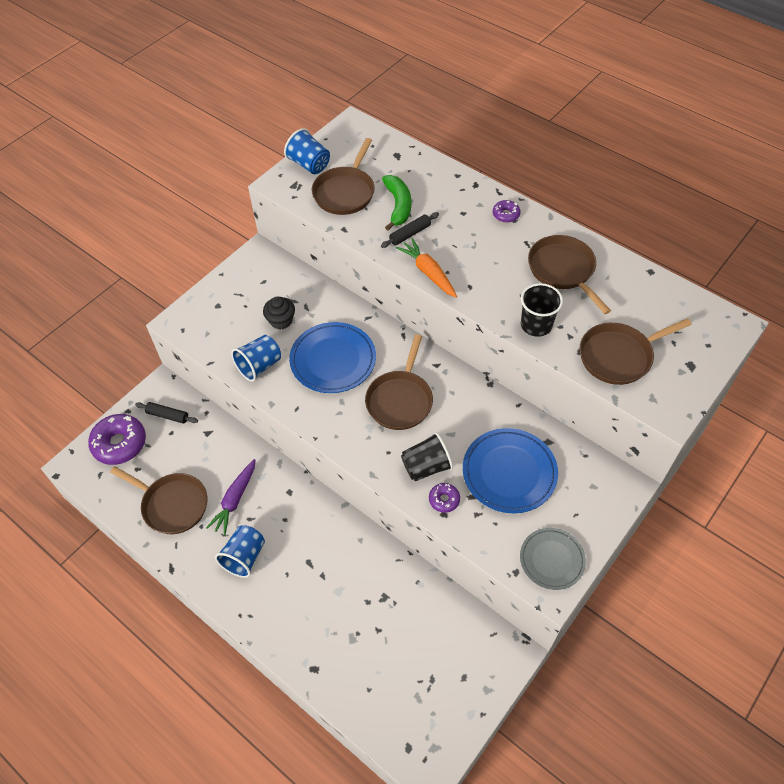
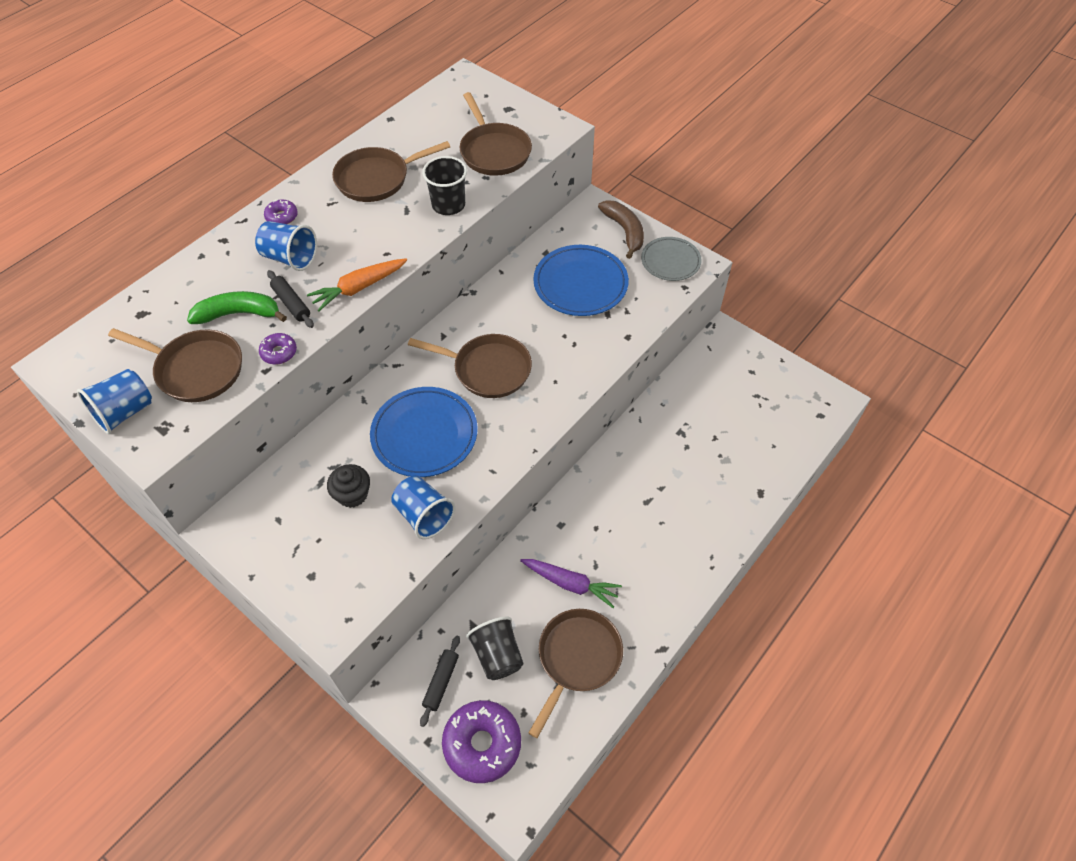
camera: 90 degrees left, 0 degrees up
blue cup [215,525,265,578] -> blue cup moved to [255,221,317,271]
black cup [401,432,453,481] -> black cup moved to [466,616,523,680]
purple donut [429,483,460,513] -> purple donut moved to [259,333,297,365]
none -> brown banana [598,200,644,259]

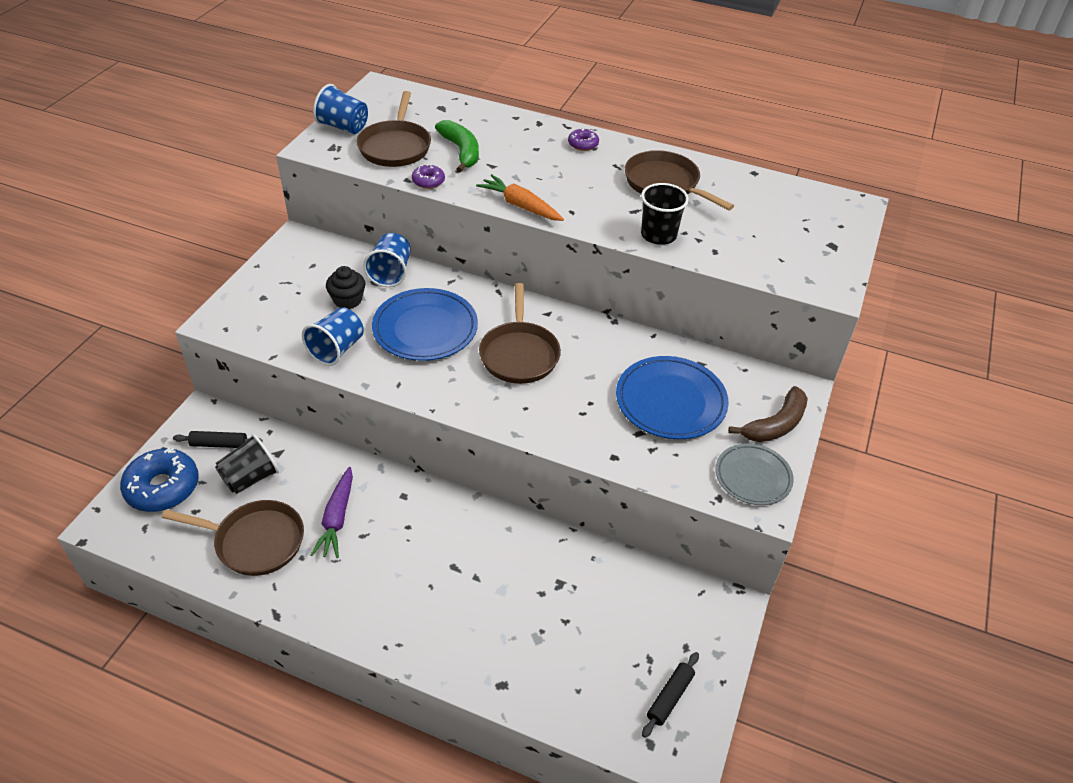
camera: 70 degrees right, 10 degrees down
blue cup [255,221,317,271] -> blue cup moved to [363,233,411,287]
black rolling pin [267,270,314,328] -> black rolling pin moved to [642,652,699,738]
purple donut [442,700,521,783] -> blue donut [120,448,199,512]
brown pan [460,92,532,176] -> none

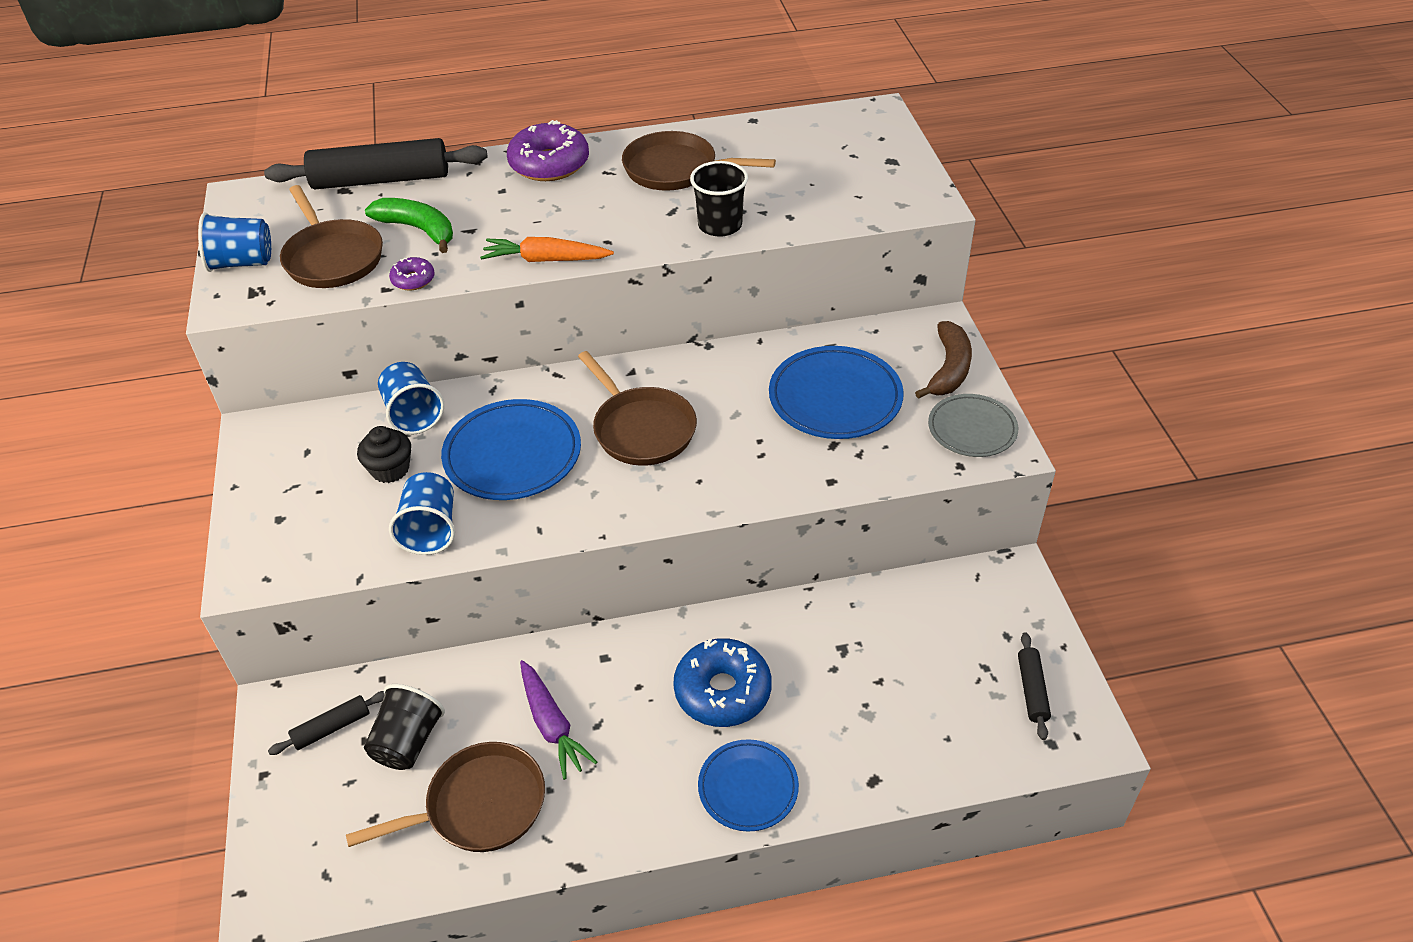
camera: 30 degrees left, 0 degrees up
blue donut [120,448,199,512] -> blue donut moved to [673,638,772,727]
purple donut [568,129,599,151] -> purple donut [507,120,589,181], size x2.04
none -> black rolling pin [264,138,488,189]
none -> blue plate [698,739,799,832]

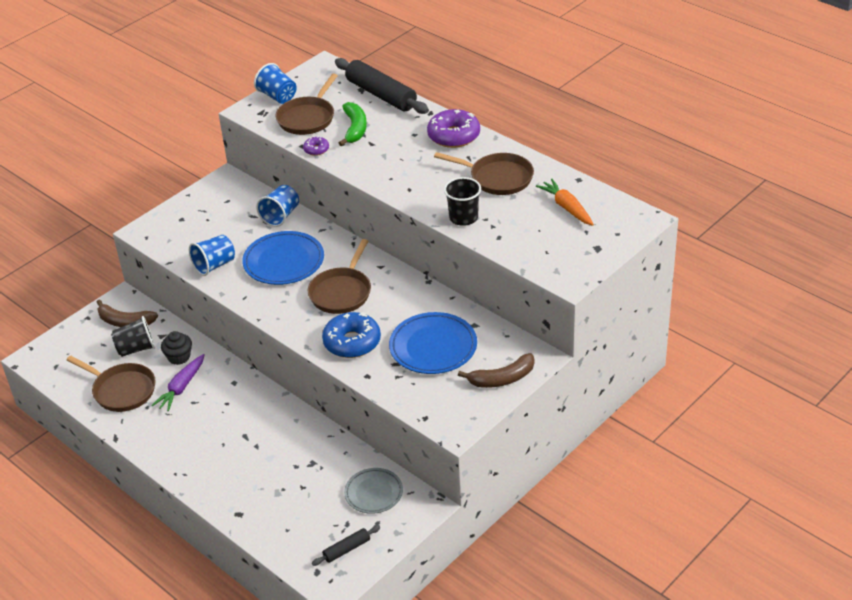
camera: 55 degrees right, 5 degrees down
black rolling pin [268,691,384,755] -> brown banana [97,299,158,327]
black cupcake [357,426,411,483] -> black cupcake moved to [161,331,192,365]
orange carrot [480,237,614,262] -> orange carrot moved to [536,179,594,226]
brown pan [622,131,776,191] -> brown pan turned 135 degrees clockwise [434,152,534,195]
blue donut [673,638,772,727] -> blue donut moved to [322,312,381,358]
blue plate [698,739,799,832] -> none
grey plate [928,394,1019,457] -> grey plate moved to [344,468,403,514]

